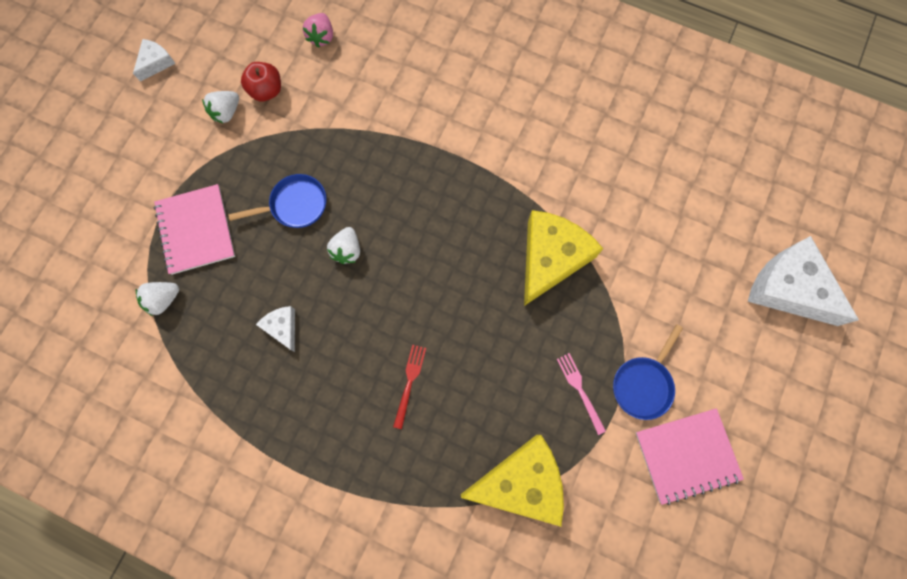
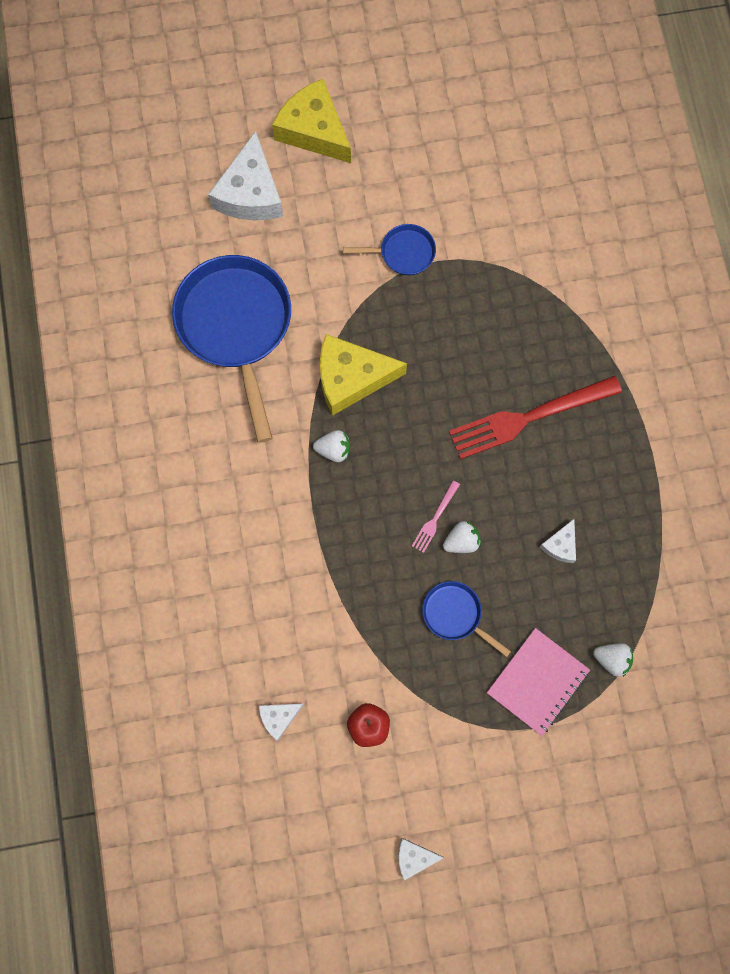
camera: 125 degrees left, 0 degrees up
white strawberry [202,91,239,124] -> white strawberry moved to [313,430,350,462]
pink strawberry [303,13,333,48] -> white cheese [259,704,304,741]
red fork [393,345,426,429] -> red fork [449,376,622,459], size x2.28
yellow cheese [461,435,564,527] -> yellow cheese moved to [272,79,351,163]
pink fork [557,353,606,435] -> pink fork moved to [412,481,460,553]
pink notebook [636,408,744,505] -> none
none -> blue pan [172,255,291,443]

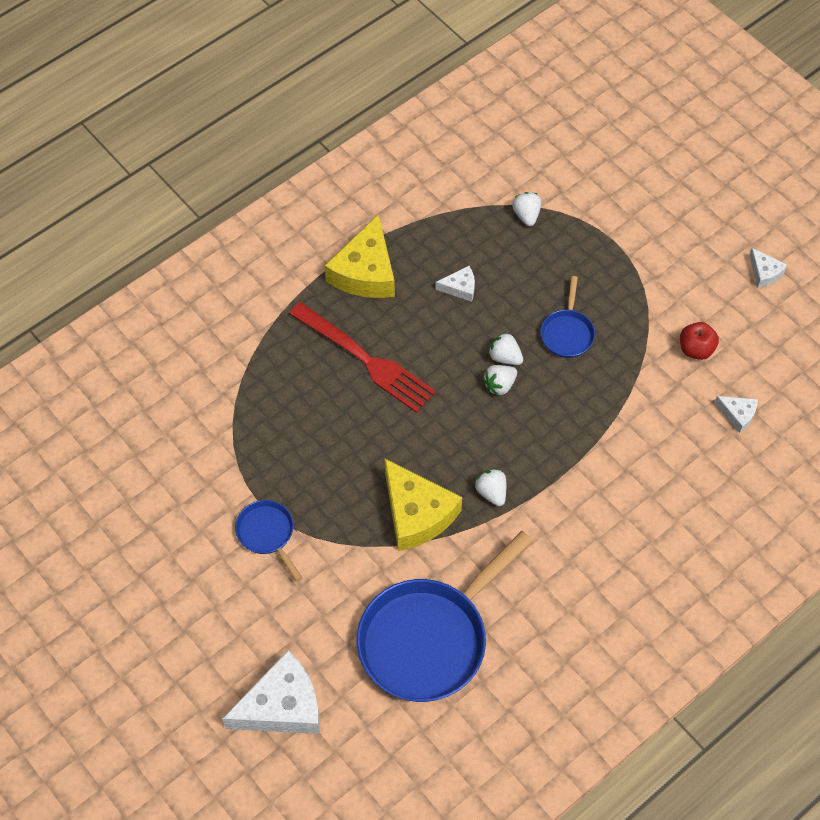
camera: 120 degrees left, 15 degrees down
yellow cheese [272,79,351,163] -> yellow cheese moved to [325,214,395,298]
pink fork [412,481,460,553] -> white strawberry [483,365,517,396]
pink notebook [487,628,590,736] -> none

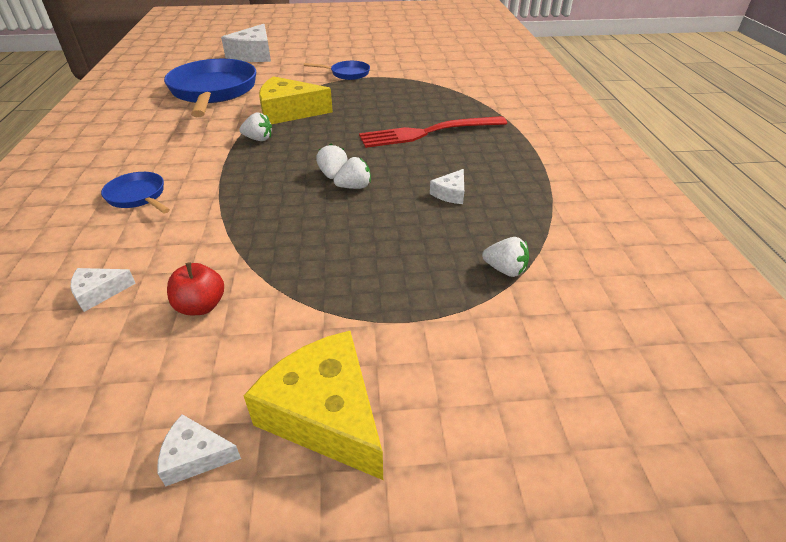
camera: 125 degrees right, 20 degrees down
yellow cheese [325,214,395,298] -> yellow cheese moved to [244,331,383,480]
blue pan [540,276,595,358] -> blue pan moved to [101,172,170,213]

